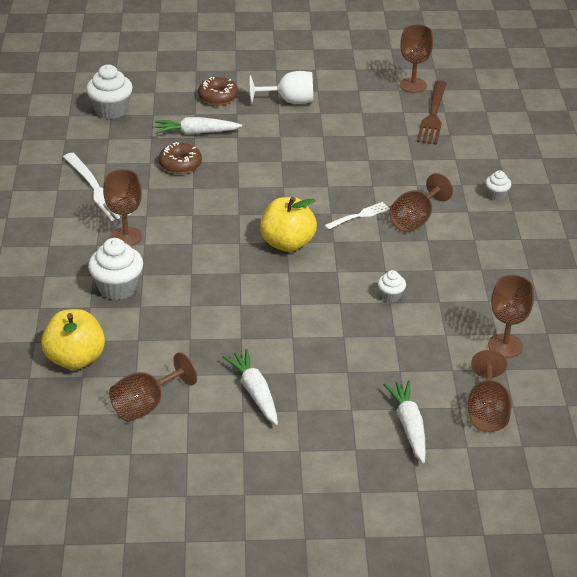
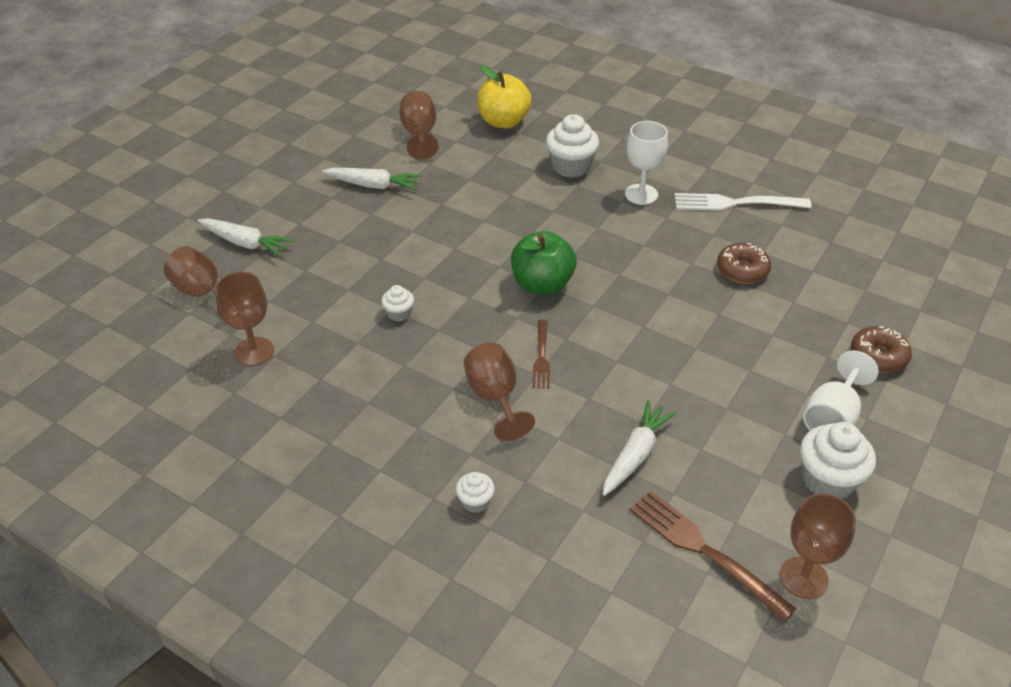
camera: 125 degrees right, 5 degrees up
white cupcake [86,65,133,119] -> white cupcake moved to [800,422,876,499]
brown goblet [103,169,142,246] -> white goblet [625,121,668,205]
white carrot [155,117,242,135] -> white carrot moved to [602,400,677,496]
yellow apple [260,197,317,252] -> green apple [511,231,576,295]
white fork [324,202,390,230] -> brown fork [533,320,550,388]

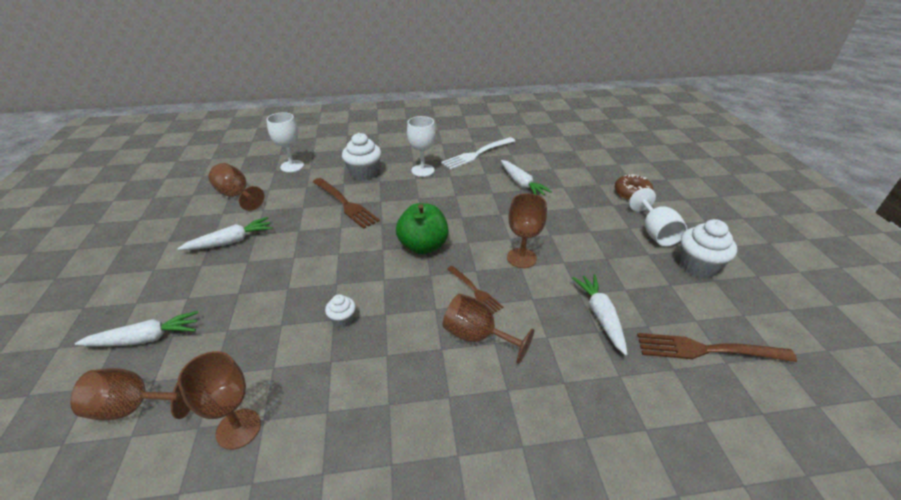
camera: 40 degrees left, 5 degrees down
white cupcake [456,472,495,513] -> none
yellow apple [477,66,531,128] -> white goblet [267,112,304,172]
brown donut [717,243,771,284] -> white carrot [501,160,552,195]
brown goblet [780,493,856,599] -> brown goblet moved to [507,193,547,268]
none -> brown fork [313,178,380,229]

